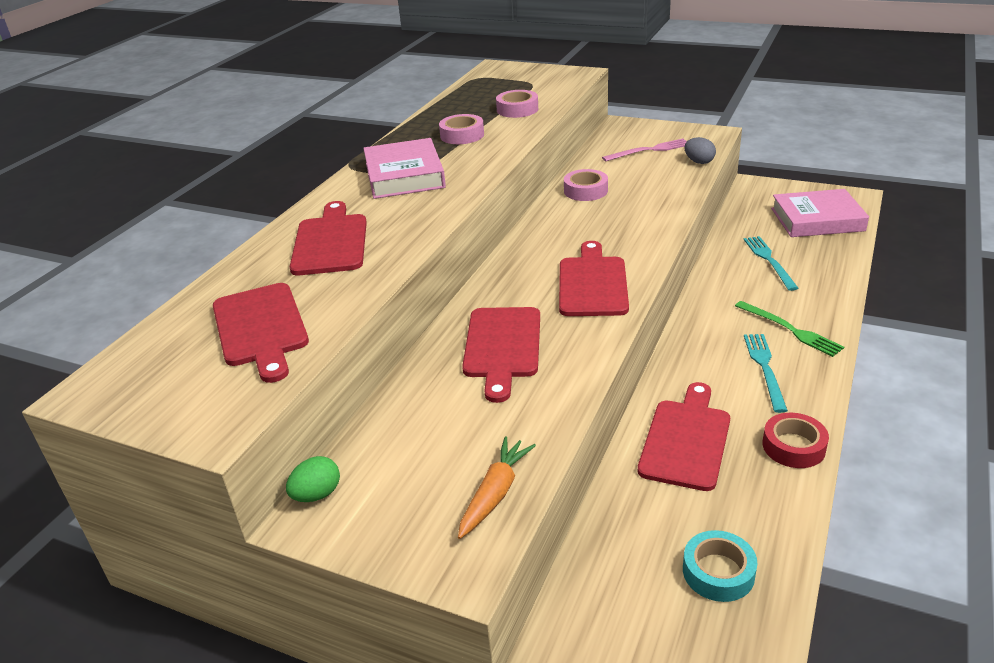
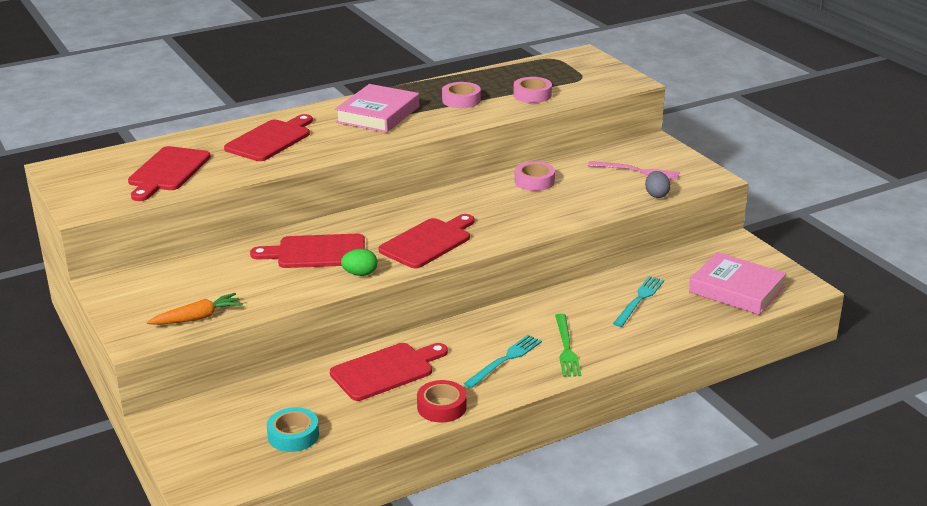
camera: 35 degrees right, 5 degrees down
green egg [286,456,340,502] -> green egg moved to [341,249,378,276]
red cutting board [462,307,540,403] -> red cutting board turned 45 degrees clockwise [250,234,365,268]

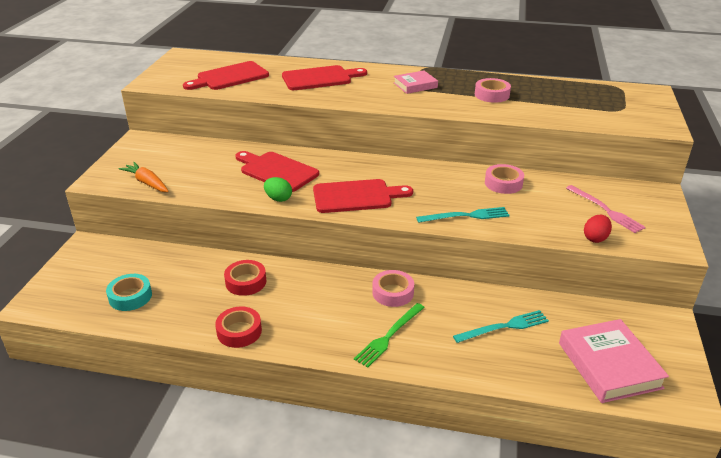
camera: 40 degrees right, 5 degrees up
orange carrot [147,293,243,325] -> orange carrot turned 150 degrees counterclockwise [119,162,169,192]
red cutting board [330,343,448,401] -> red tape [224,260,266,296]
pink book [335,84,419,133] -> pink book [394,70,438,94], size x0.59
turquoise fork [464,335,542,388] -> turquoise fork moved to [416,207,509,223]
pink tape [513,77,552,103] -> pink tape moved to [372,270,414,307]
grey egg [645,171,670,198] -> red egg [584,215,612,243]

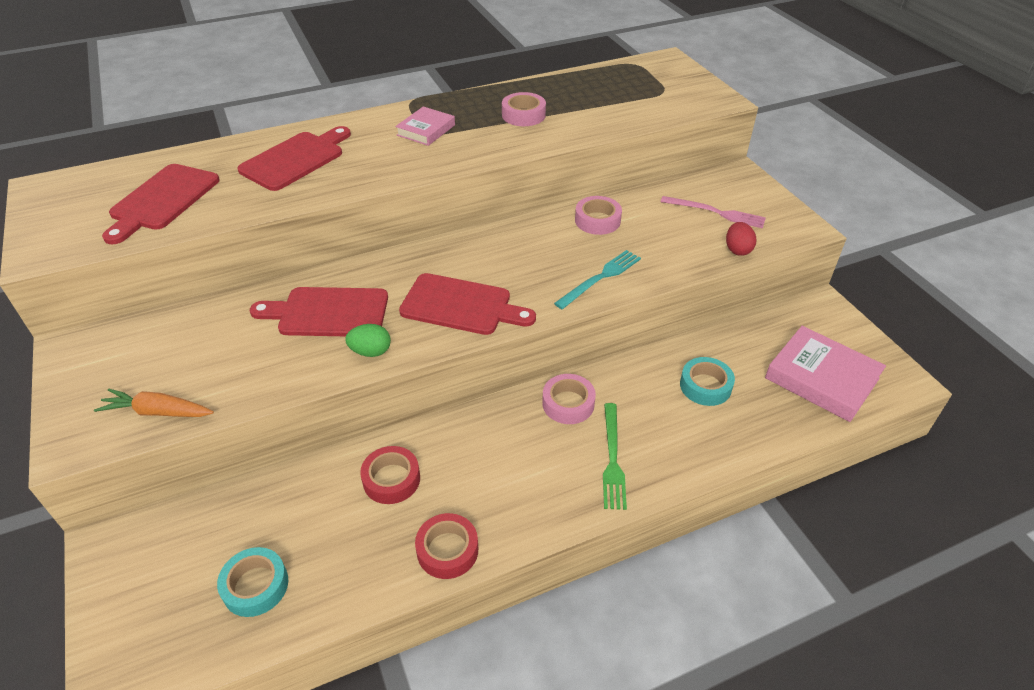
camera: 35 degrees left, 10 degrees up
red cutting board [313,179,413,213] -> red cutting board turned 60 degrees clockwise [399,273,536,335]
turquoise fork [453,310,549,343] -> turquoise tape [680,357,735,406]

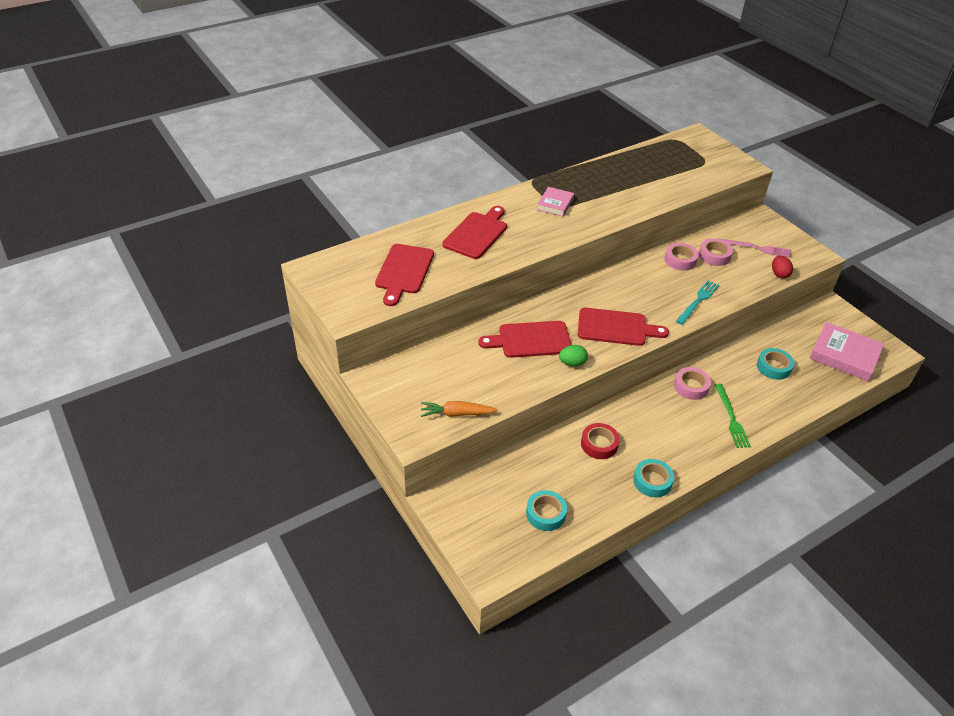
camera: 10 degrees left, 0 degrees up
red tape [415,513,478,579] -> turquoise tape [633,459,674,497]
pink tape [502,92,546,126] -> pink tape moved to [699,238,733,266]

